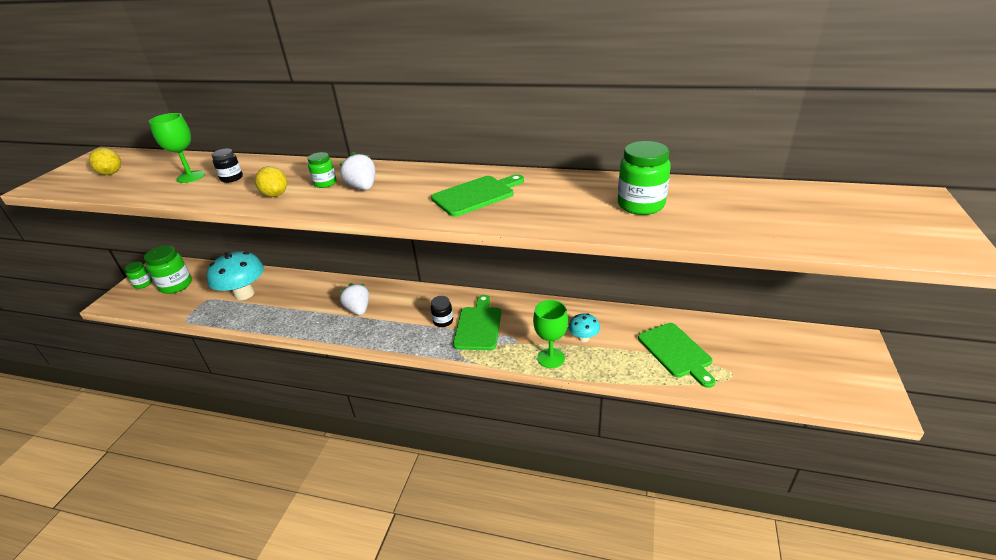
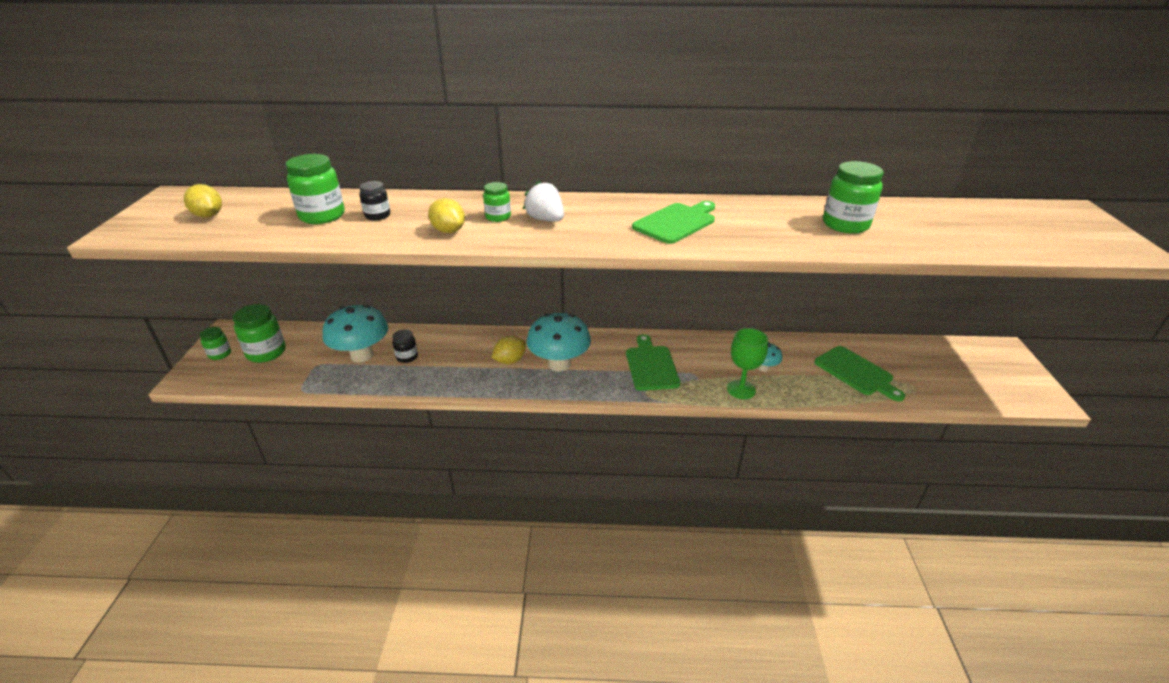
camera: 15 degrees left, 0 degrees up
green goblet [149,113,205,183] -> green jar [286,154,345,224]
white strawberry [340,283,369,315] -> yellow lemon [491,336,526,364]
black jar [431,296,453,327] -> black jar moved to [392,329,418,363]
none -> turquoise mushroom [527,313,591,372]

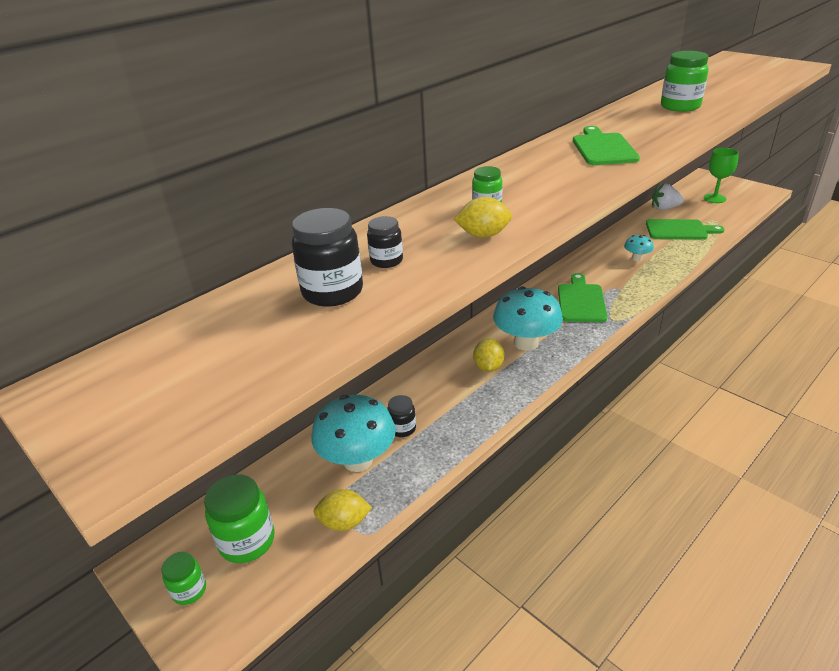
camera: 45 degrees left, 0 degrees up
yellow lemon [184,184,222,218] -> yellow lemon moved to [314,489,372,531]
green jar [286,154,345,224] -> black jar [292,208,363,307]
white strawberry [523,180,564,222] -> white strawberry moved to [652,184,684,210]
green cutting board [626,334,680,391] -> green cutting board turned 60 degrees clockwise [558,273,608,322]
green goblet [727,328,768,399] -> green goblet moved to [704,148,739,203]

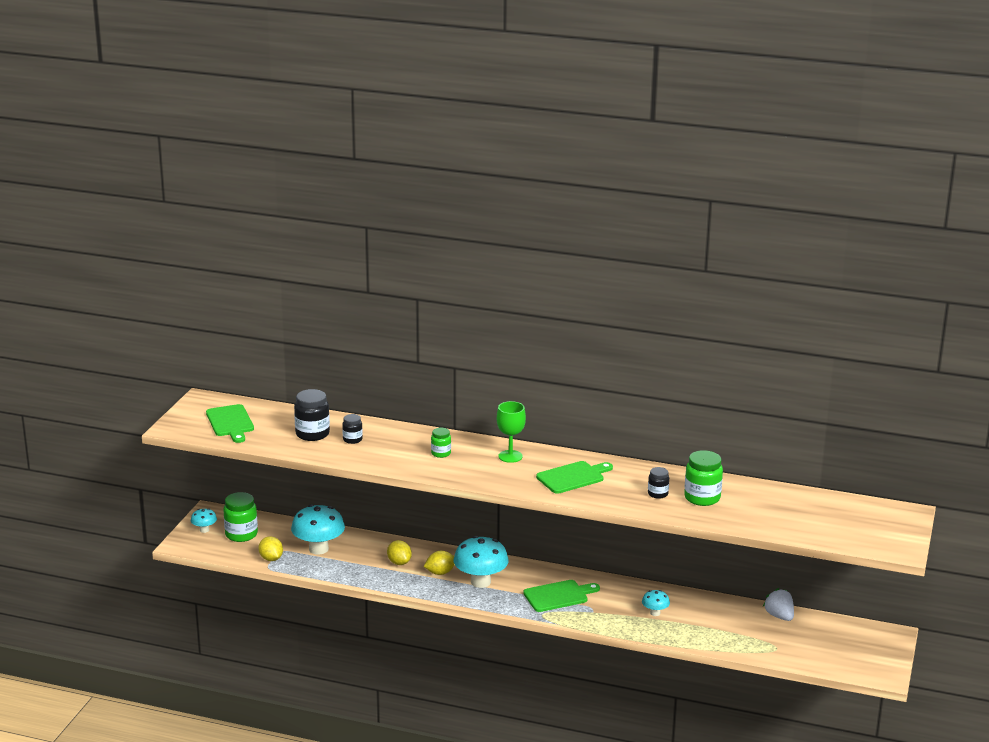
camera: 60 degrees right, 10 degrees down
green jar [161,552,206,605] -> turquoise mushroom [191,508,217,533]
black jar [387,395,416,437] -> black jar moved to [648,467,669,499]
yellow lemon [454,197,512,238] -> yellow lemon moved to [387,540,412,565]
green cutting board [646,219,725,240] -> green cutting board moved to [206,404,254,443]
green goblet [704,148,739,203] -> green goblet moved to [497,401,526,463]

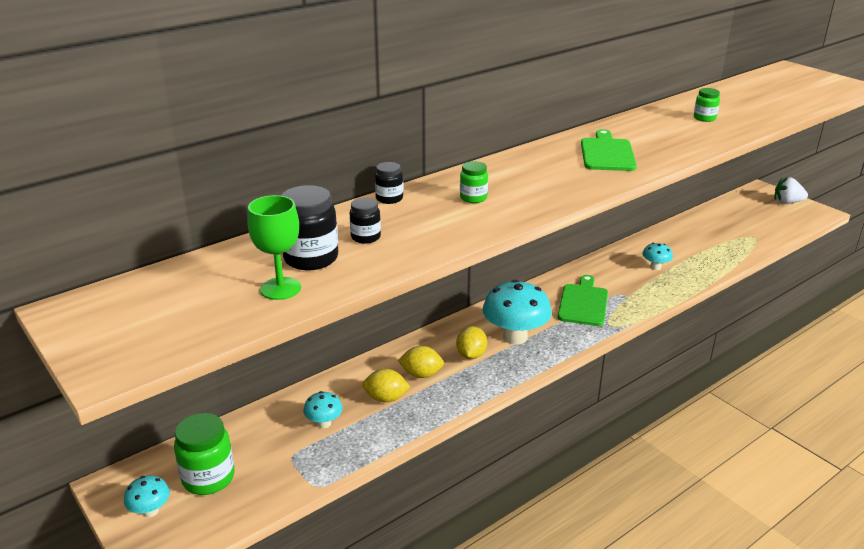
camera: 55 degrees left, 5 degrees up
green cutting board [206,404,254,443] -> none
yellow lemon [258,536,283,561] -> yellow lemon moved to [362,369,410,402]
turquoise mushroom [291,504,345,555] -> turquoise mushroom [303,391,343,428], size x0.50
green goblet [497,401,526,463] -> green goblet moved to [247,195,301,300]
black jar [648,467,669,499] -> black jar moved to [375,162,403,204]
green jar [684,450,723,506] -> green jar [694,88,720,122], size x0.57
white strawberry [763,588,794,621] -> white strawberry moved to [774,177,808,204]

